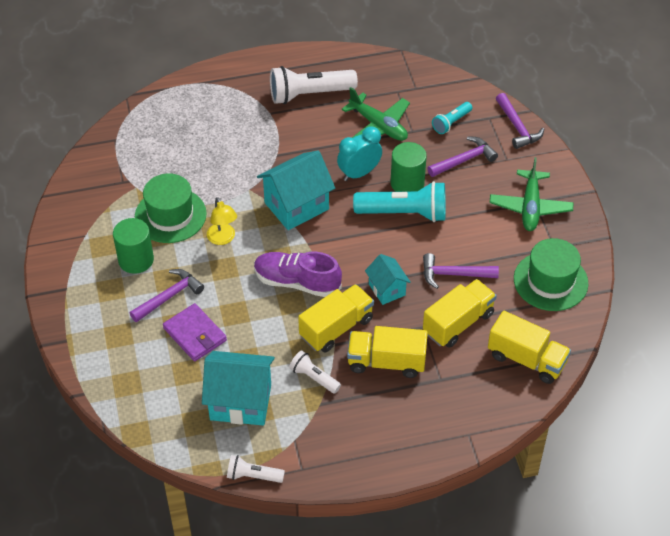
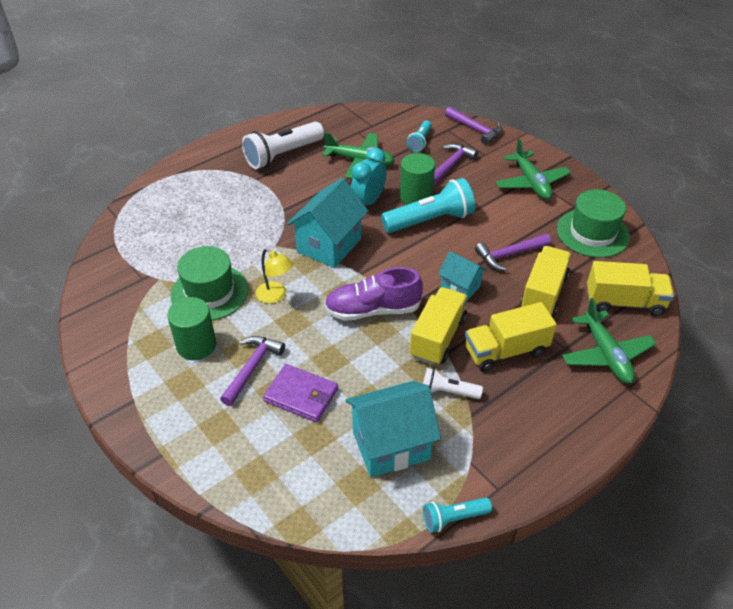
camera: 25 degrees left, 5 degrees down
white flashlight [227,455,285,483] -> turquoise flashlight [423,497,492,533]
none -> green plane [562,298,656,384]

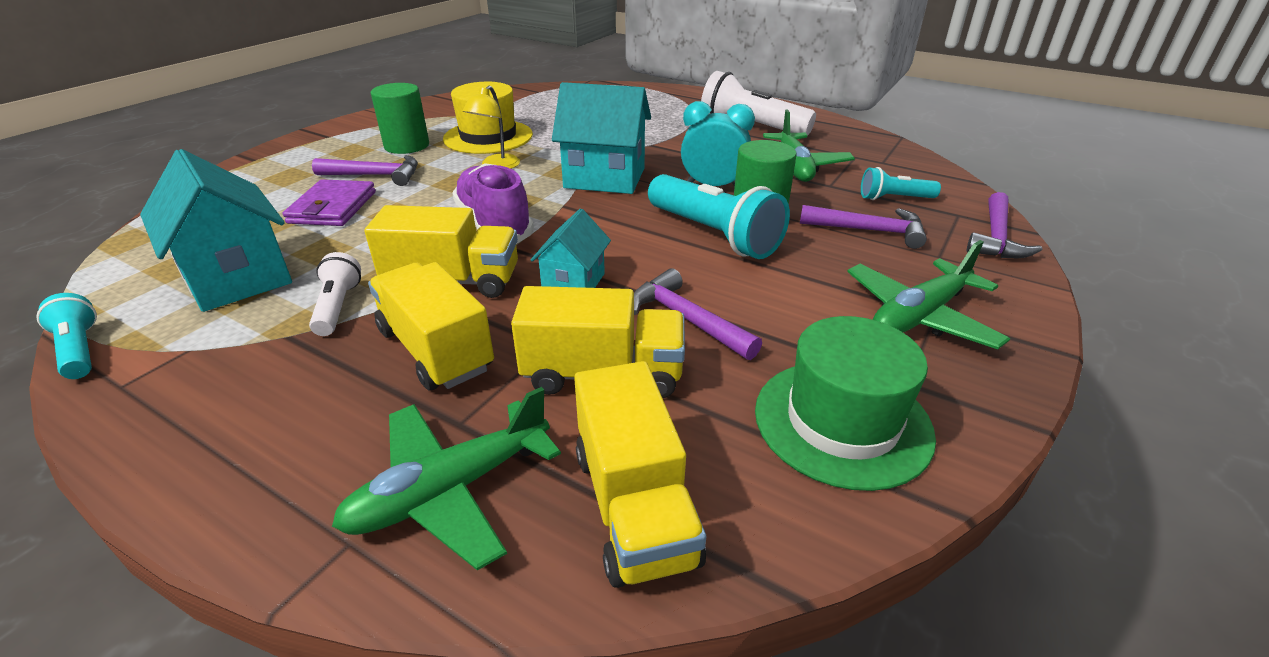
camera: 70 degrees right, 10 degrees down
green hat [171,246,249,320] -> yellow hat [443,82,533,154]

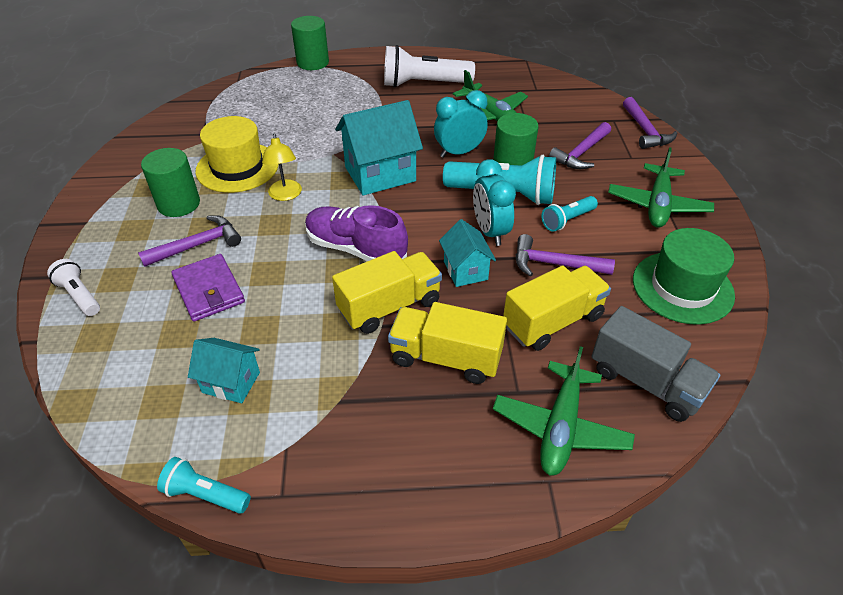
camera: 35 degrees left, 10 degrees up
turquoise house [140,149,292,312] -> turquoise house [188,338,260,403], size x0.57
white flashlight [309,252,361,336] -> white flashlight moved to [47,259,100,316]
yellow truck [574,361,706,588] -> grey truck [591,306,720,422]
purple hammer [800,205,927,249] -> purple hammer turned 150 degrees clockwise [549,122,611,169]
turquoise flashlight [861,167,941,200] -> turquoise flashlight moved to [541,196,598,232]
none -> green cylinder [291,16,329,70]
none -> turquoise clock [473,159,516,246]

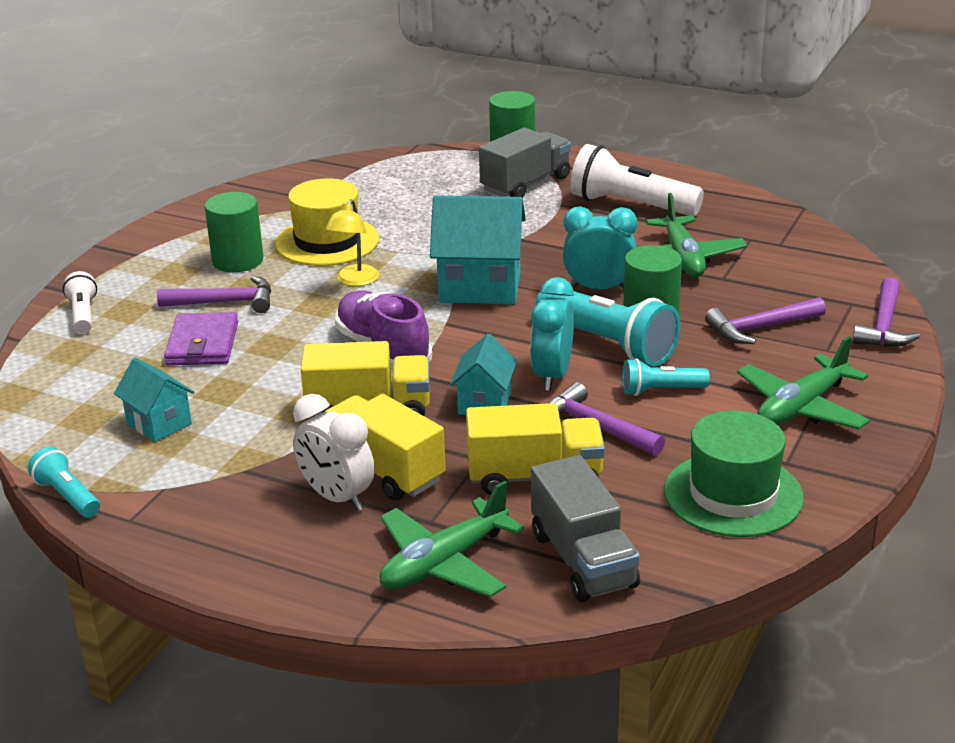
camera: 30 degrees right, 15 degrees down
none -> white clock [293,394,375,511]
none -> grey truck [479,128,571,198]

